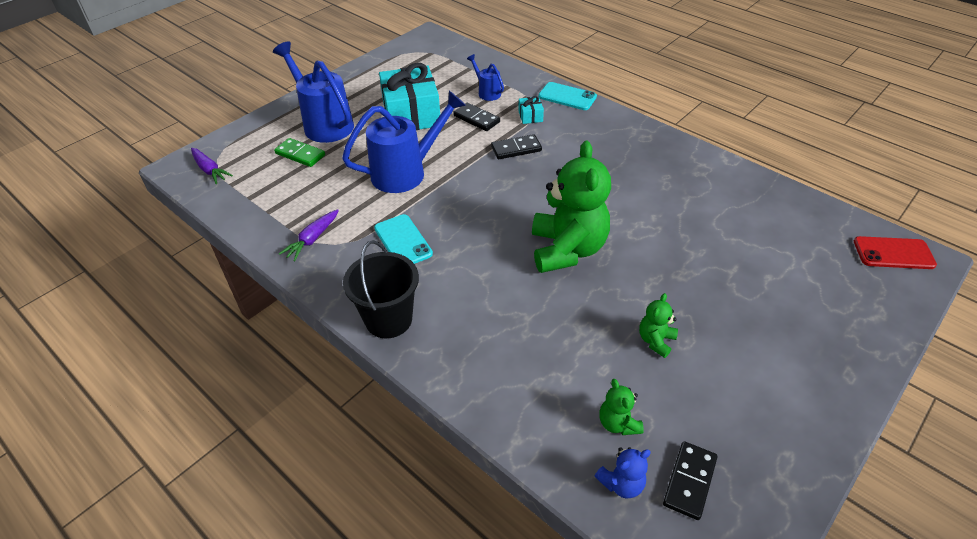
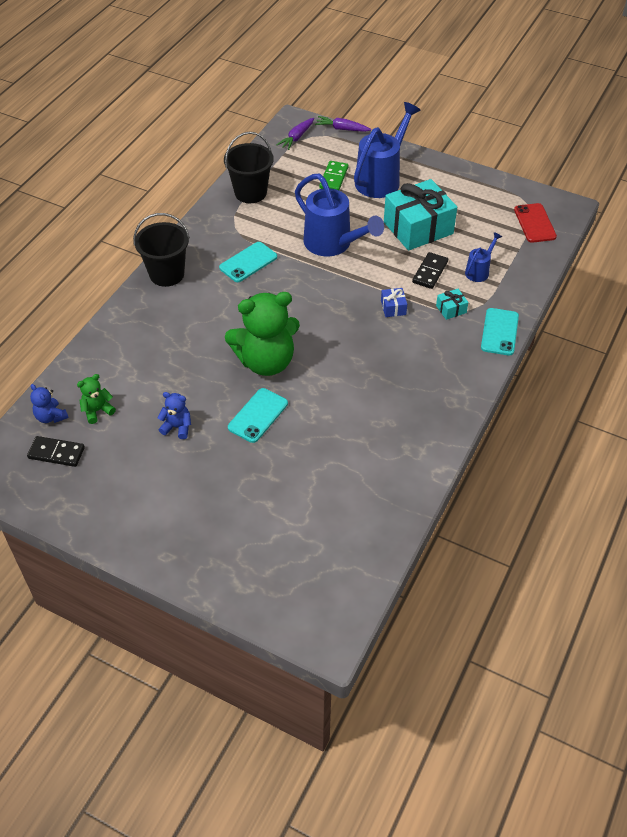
camera: 75 degrees right, 5 degrees up
purple carrot [279,209,339,261] -> purple carrot moved to [315,116,371,132]
black domino [491,134,542,159] -> blue gift [381,288,407,317]
green teddy bear [639,293,678,358] -> blue teddy bear [157,392,191,439]
red phone [854,236,937,269] -> red phone moved to [514,203,557,243]
none -> black bucket [224,132,274,203]
none -> turquoise phone [228,388,288,443]

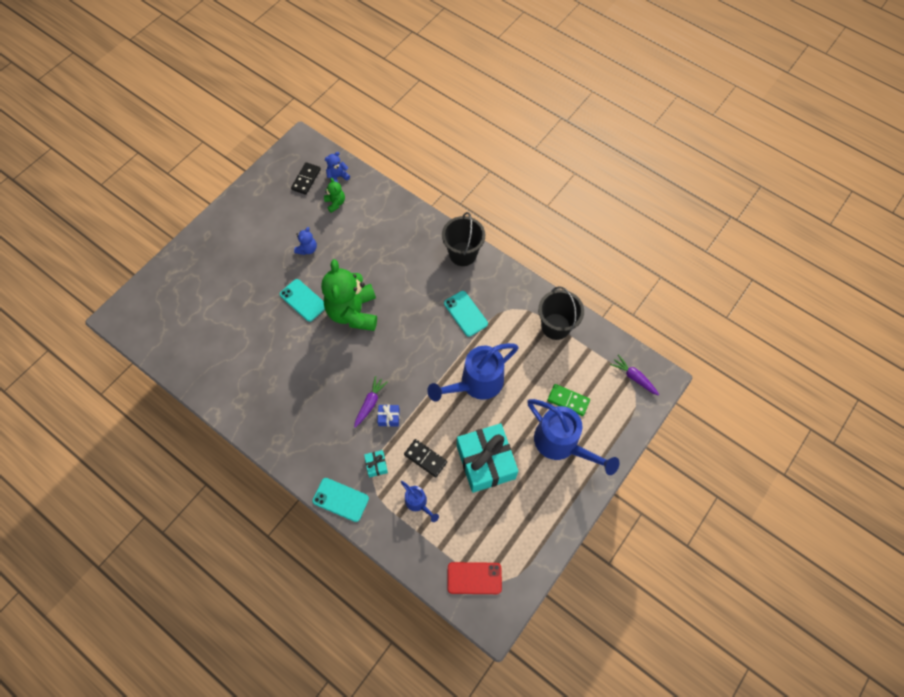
camera: 100 degrees right, 15 degrees up
purple carrot [315,116,371,132] -> purple carrot moved to [354,376,388,428]

